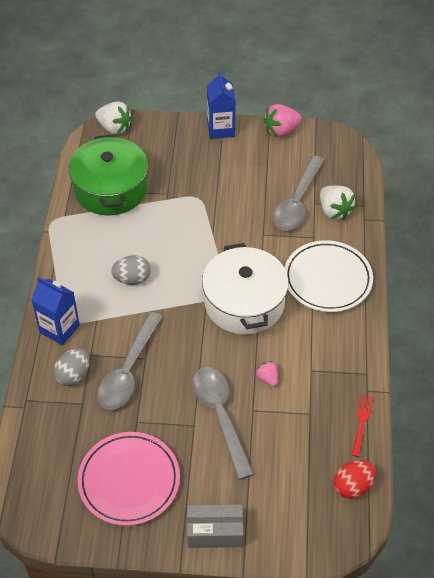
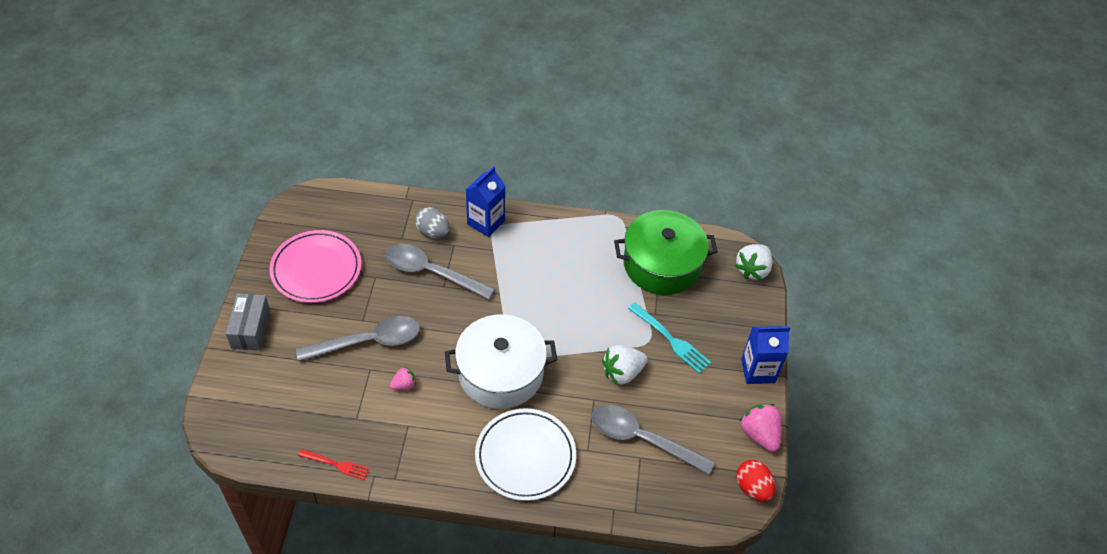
camera: 90 degrees right, 0 degrees up
grey egg [111,255,151,285] -> none
white strawberry [320,185,356,220] -> white strawberry moved to [602,345,647,385]
red egg [334,461,376,499] -> red egg moved to [736,460,775,501]
none -> turquoise fork [628,303,711,373]

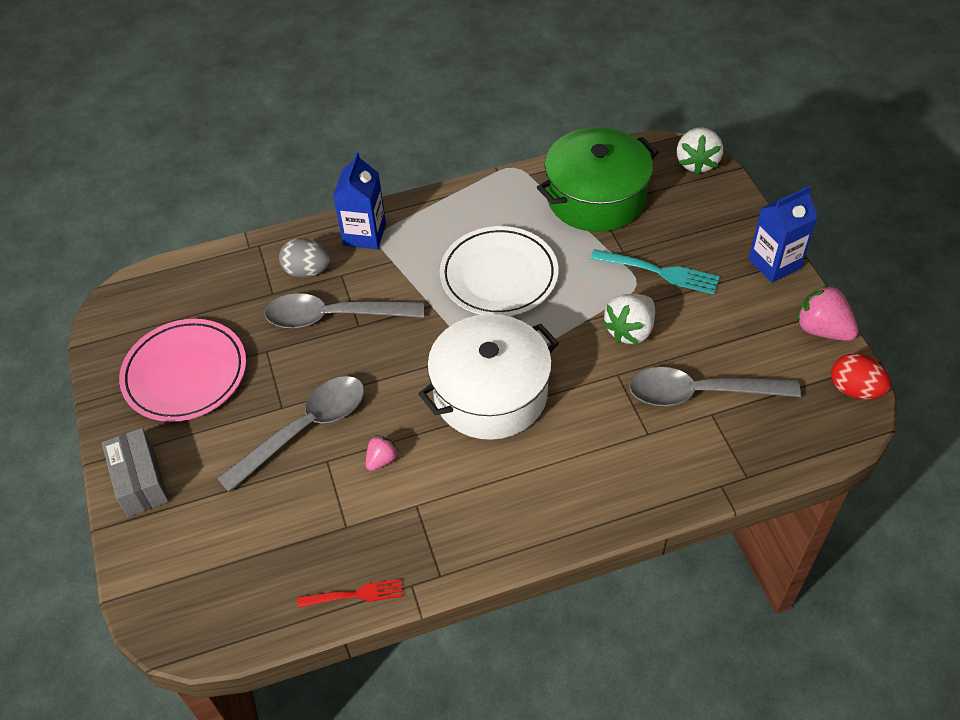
camera: 20 degrees left, 0 degrees up
white plate [475,408,576,501] -> white plate moved to [440,226,558,316]

